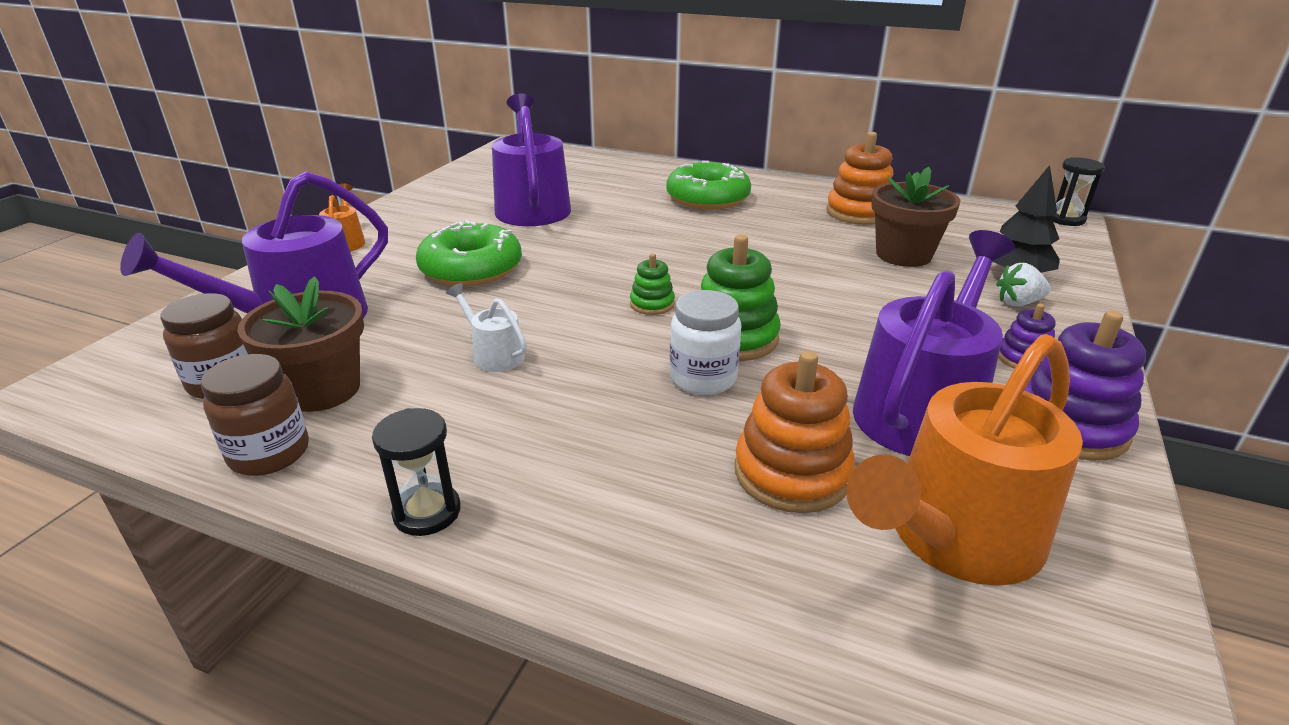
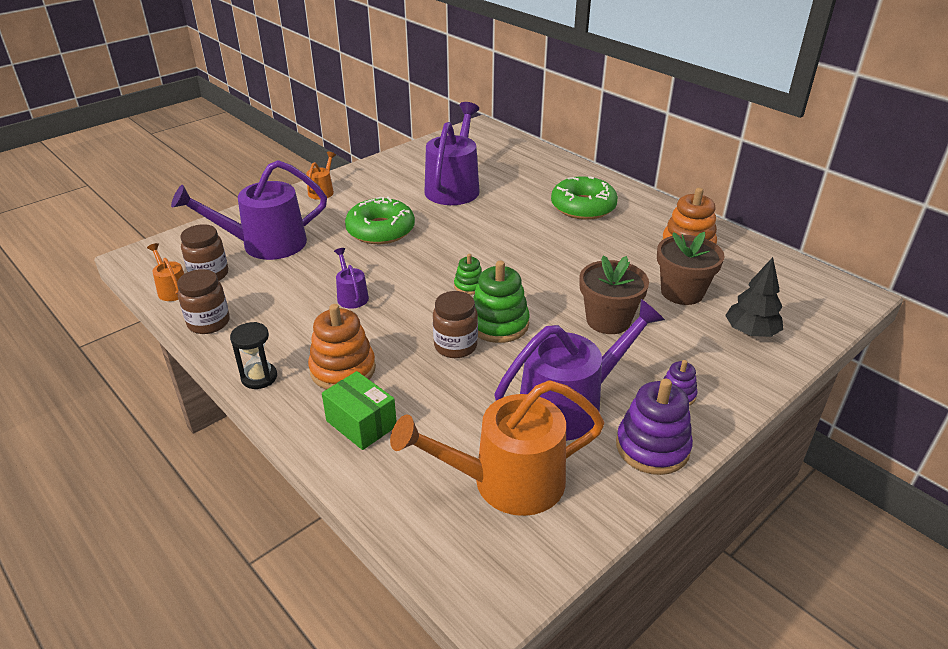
camera: 25 degrees right, 5 degrees up
brown flower pot [237,276,364,412] -> brown flower pot moved to [579,255,649,334]
white watering can [446,283,527,372] -> purple watering can [334,248,369,309]
white jar [670,290,741,395] -> brown jar [433,291,478,358]
orange stacking toy [735,351,855,513] -> orange stacking toy moved to [308,304,376,390]
white strawberry [996,263,1051,306] -> none
black hourglass [1051,157,1105,226] -> none
none -> orange watering can [147,243,184,301]
none -> green box [322,371,397,450]

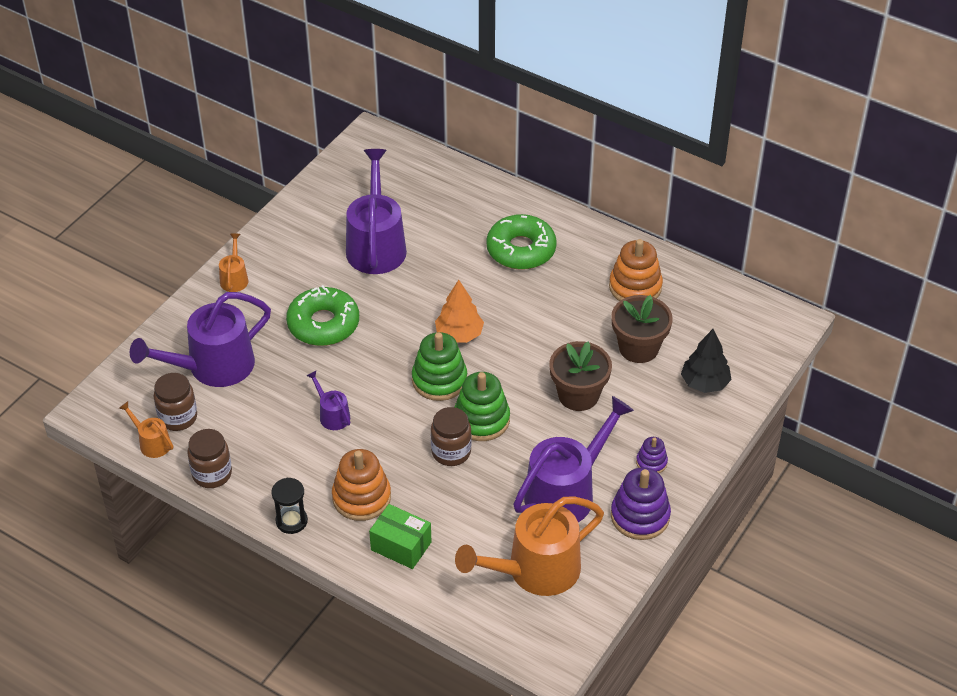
camera: 15 degrees left, 10 degrees up
green stacking toy [454,254,482,295] -> green stacking toy [412,332,467,401], size x1.85
none -> orange tree [435,280,484,343]

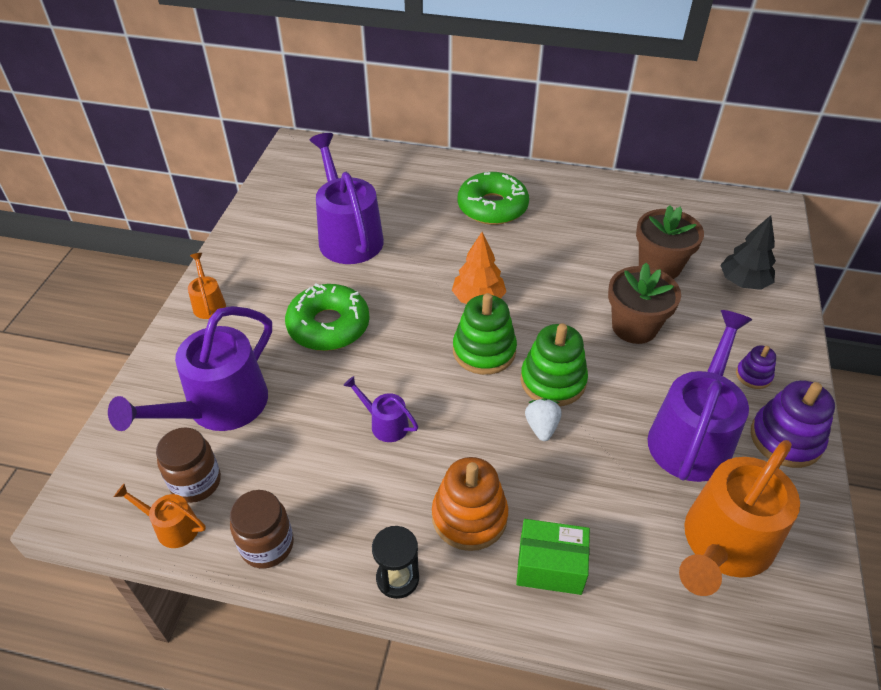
camera: 20 degrees left, 0 degrees up
brown jar [431,407,472,466] -> white strawberry [525,398,562,441]
orange stacking toy [609,239,663,301] -> none

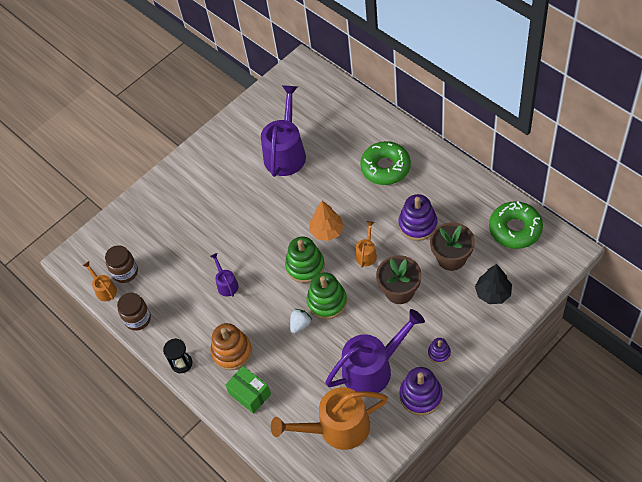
camera: 40 degrees right, 10 degrees up
purple watering can [108,306,272,431] -> none
orange watering can [188,253,226,319] -> orange watering can moved to [356,221,377,268]
green donut [285,283,370,351] -> green donut moved to [489,201,543,249]
none -> purple stacking toy [399,194,437,241]

